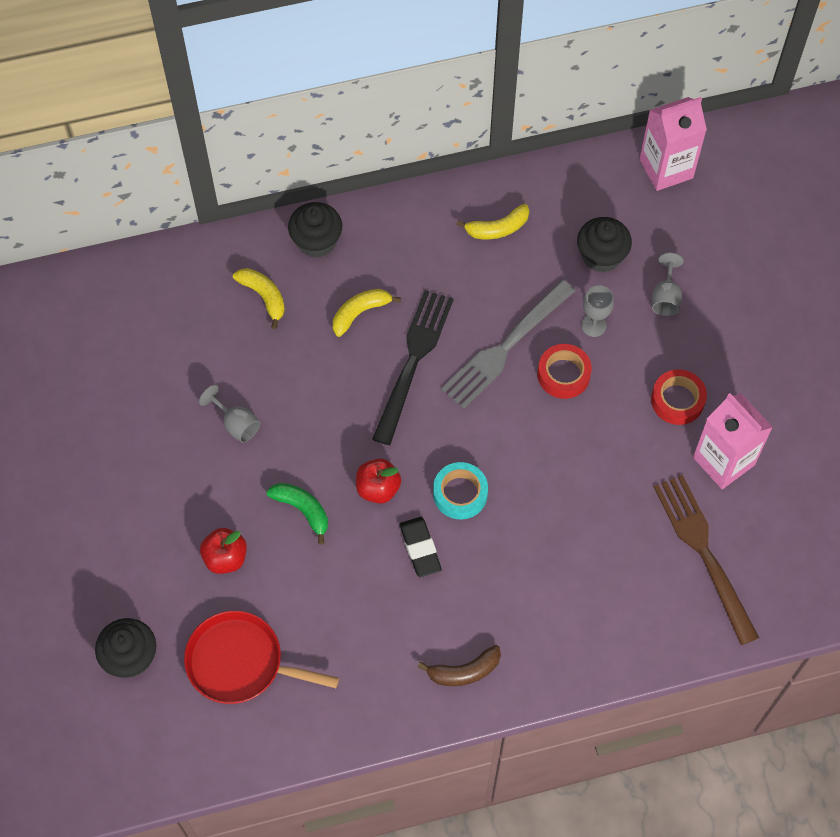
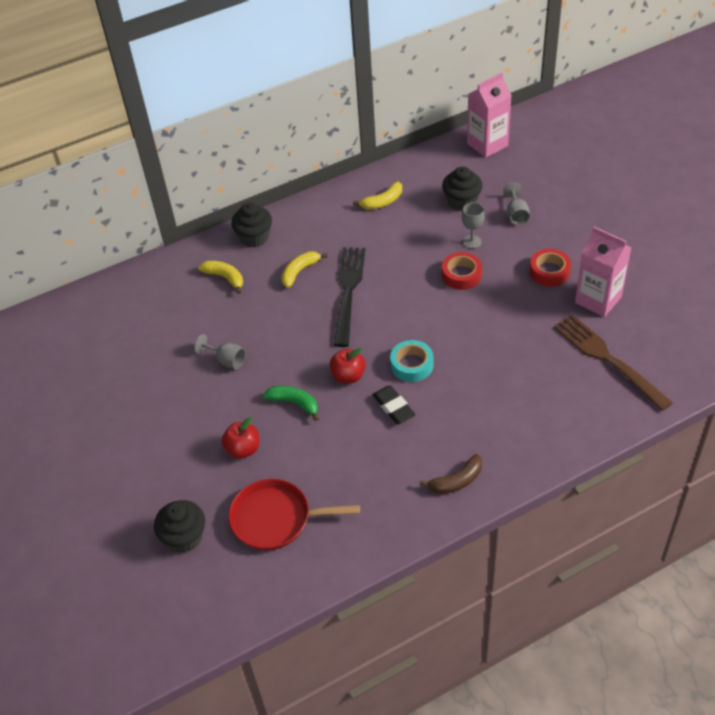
camera: 10 degrees left, 15 degrees down
grey fork [441,280,576,409] -> none

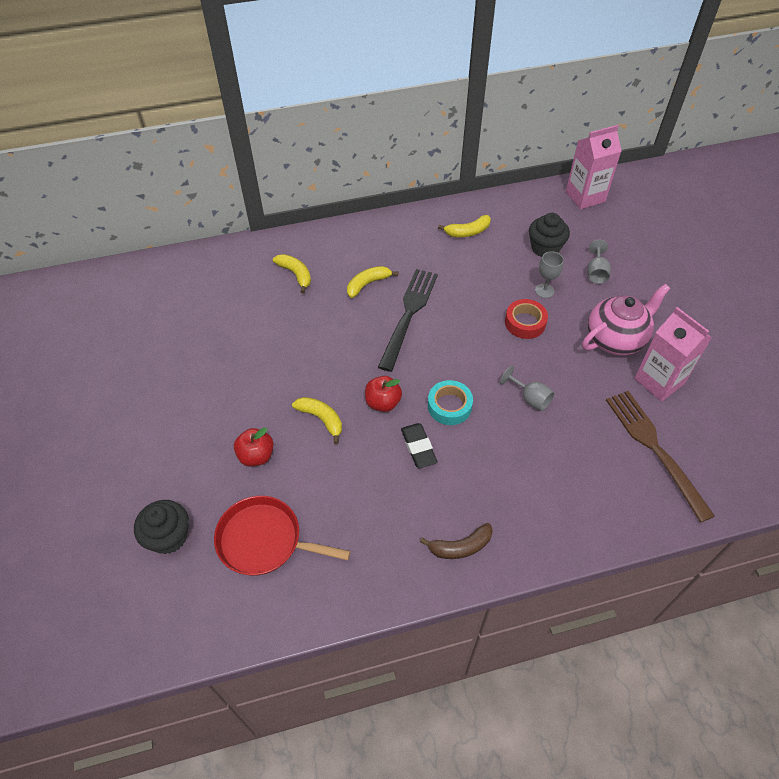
camera: 10 degrees right, 5 degrees up
grey goblet [194,334,246,369] -> grey goblet moved to [500,366,554,411]
black cupcake [231,203,272,247] -> none
green banana [263,386,318,421] -> yellow banana [292,397,342,444]
red tape [529,249,571,287] -> pink teapot [582,284,670,355]

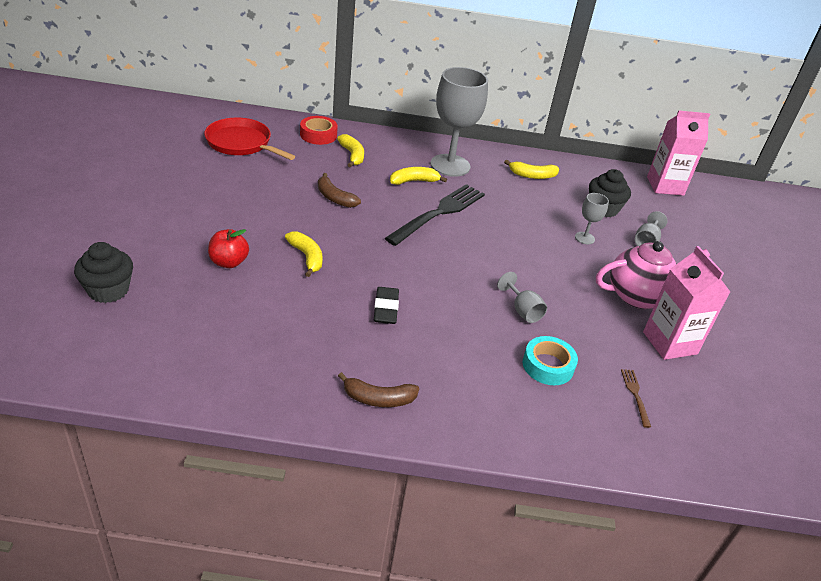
camera: 15 degrees right, 15 degrees down
red pan [214,496,351,575] -> red pan moved to [204,118,295,160]
red apple [365,376,402,412] -> none
turquoise tape [428,380,473,425] -> turquoise tape moved to [523,336,578,385]
red tape [505,299,548,339] -> red tape moved to [300,116,338,145]
brown fork [606,391,715,523] -> brown fork [621,369,651,428], size x0.42
none -> brown banana [318,173,361,208]
none -> grey goblet [430,67,488,177]

